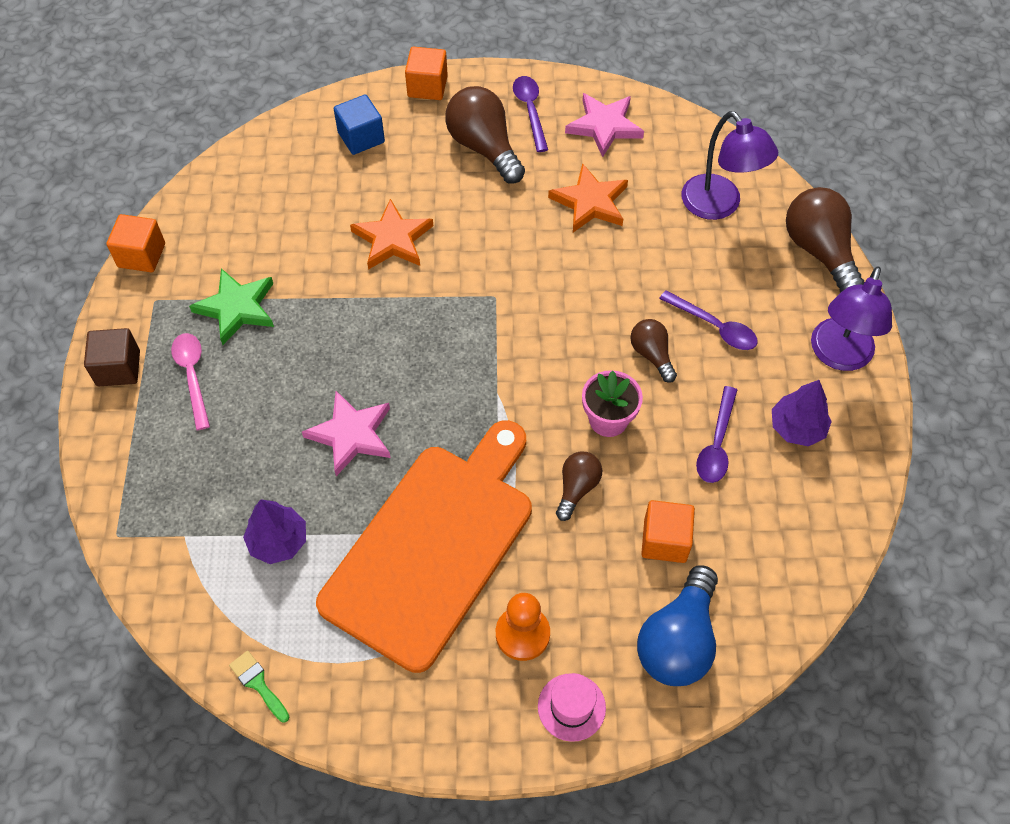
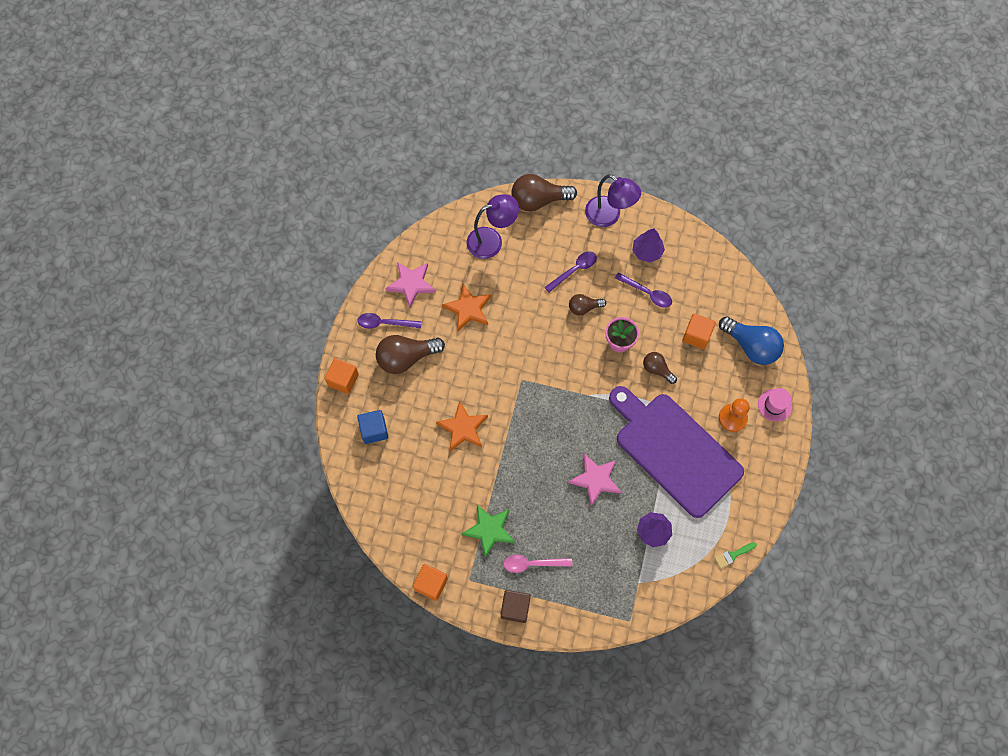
camera: 75 degrees left, 10 degrees up
orange cutting board [316,420,532,673] -> purple cutting board [609,386,744,518]

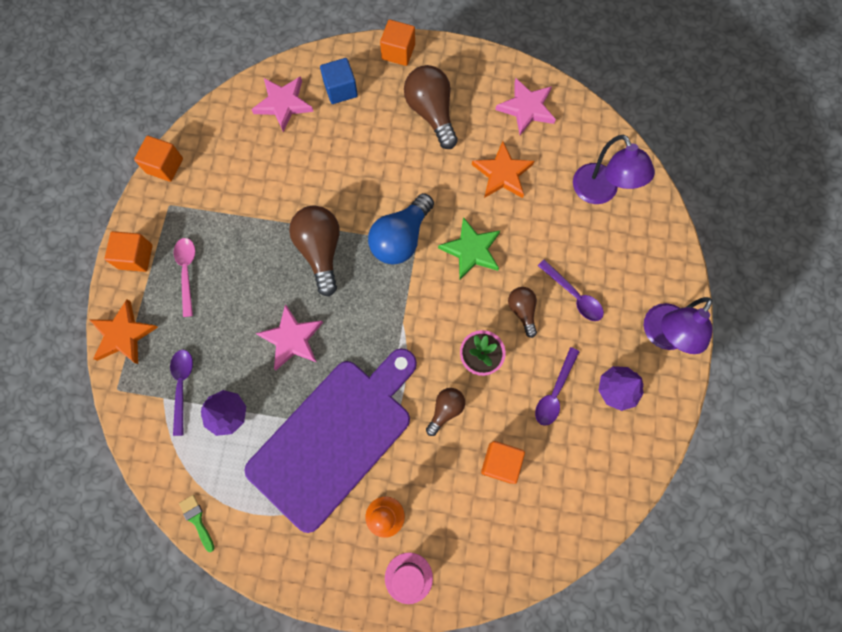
camera: 85 degrees right, 5 degrees up
purple spoon [358,313,421,329] -> purple spoon moved to [170,350,193,436]
orange star [436,400,488,451] -> orange star moved to [90,300,158,364]
green star [461,505,515,558] -> green star moved to [438,217,500,279]
brown cube [501,590,531,623] -> orange cube [105,231,153,272]
brown light bulb [511,174,577,211] -> brown light bulb moved to [289,206,340,297]
blue light bulb [719,316,784,365] -> blue light bulb moved to [368,193,434,264]
none -> pink star [251,76,314,132]

